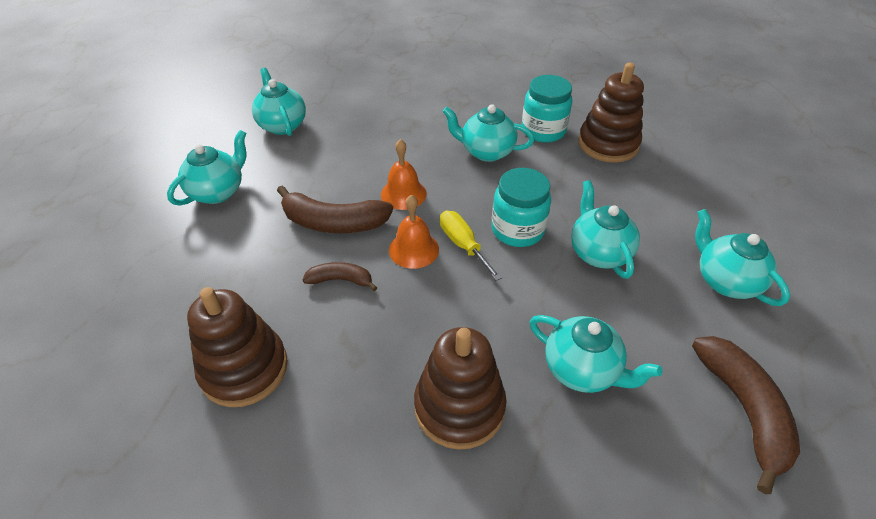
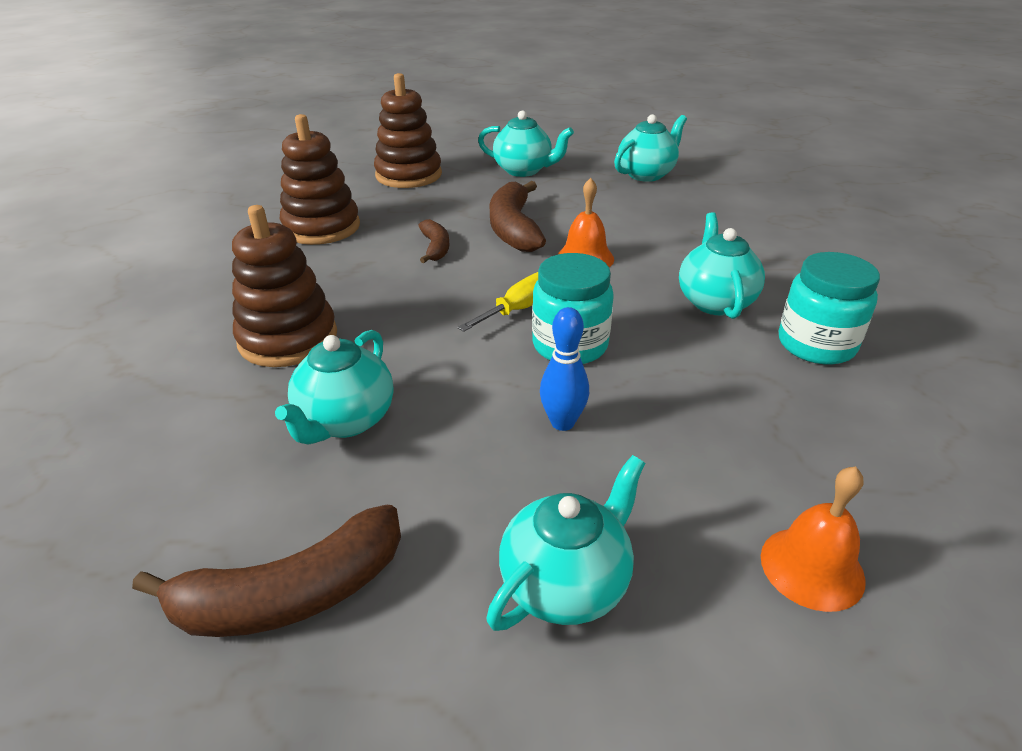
camera: 75 degrees right, 10 degrees down
orange bell [389,195,439,269] -> orange bell moved to [761,466,866,612]
turquoise teapot [571,180,640,279] -> blue bowling pin [540,307,589,431]
brown stacking toy [578,63,644,163] -> brown stacking toy moved to [374,73,442,188]

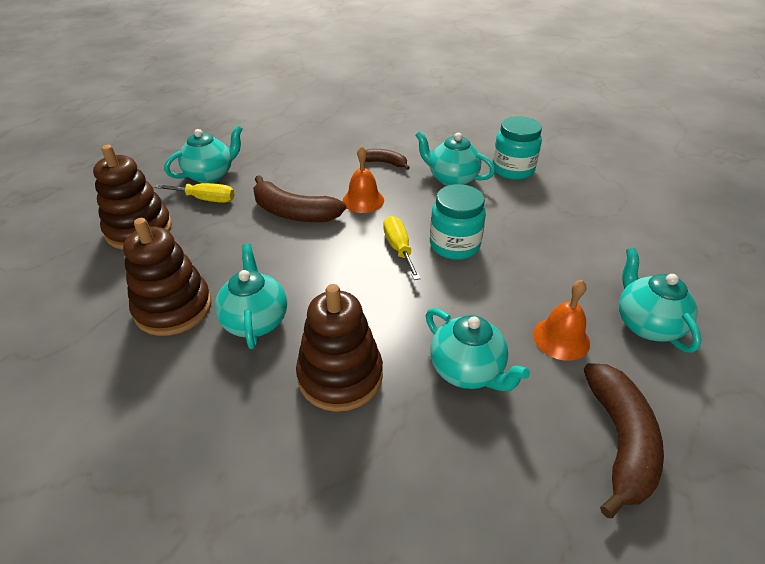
camera: 60 degrees left, 5 degrees up
brown banana [418,219,449,263] -> brown banana moved to [365,149,410,170]
blue bowling pin [540,307,589,431] -> none
turquoise teapot [614,114,687,182] -> turquoise teapot moved to [215,244,287,349]
orange bell [761,466,866,612] -> orange bell moved to [533,280,590,361]
none -> yellow screwdriver [154,183,235,203]

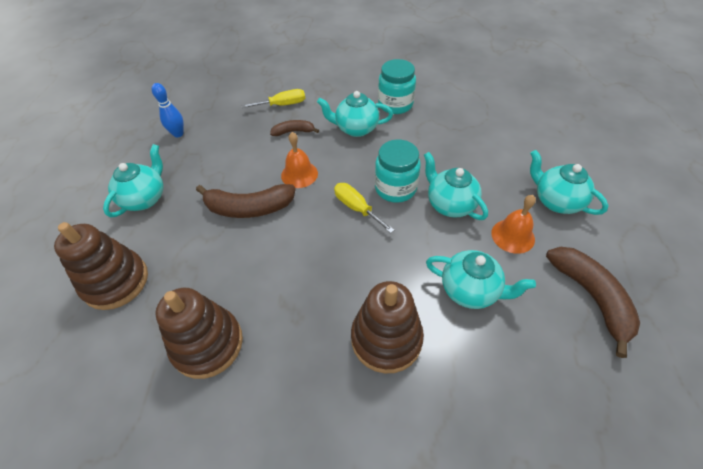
camera: 25 degrees left, 10 degrees up
yellow screwdriver [154,183,235,203] -> yellow screwdriver moved to [242,89,305,108]
turquoise teapot [215,244,287,349] -> turquoise teapot moved to [424,152,488,220]
none -> blue bowling pin [152,83,184,137]

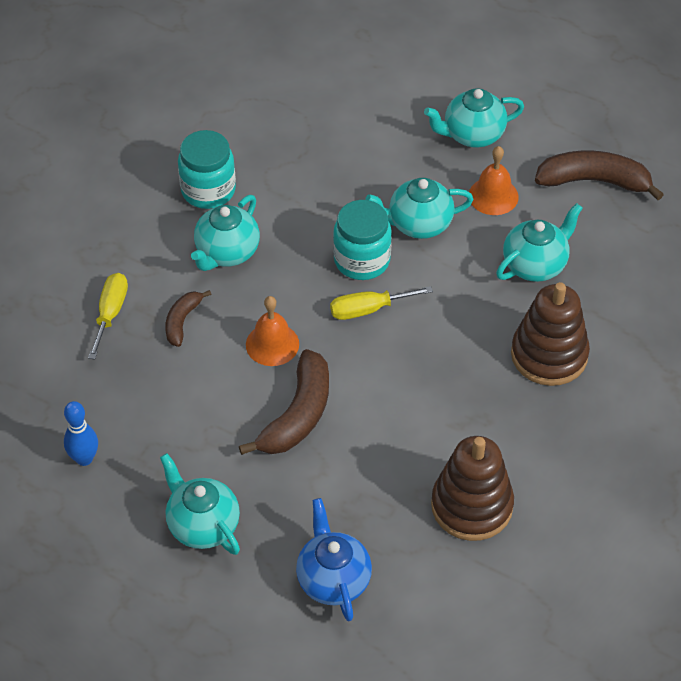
camera: 65 degrees left, 0 degrees up
brown stacking toy [54,222,148,310] -> blue teapot [296,498,372,621]

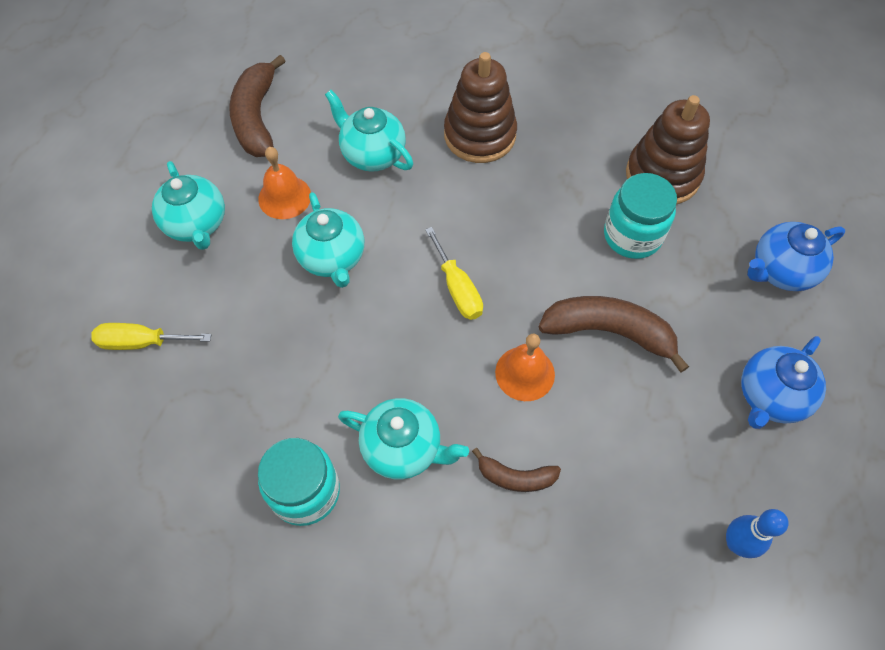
camera: 100 degrees left, 10 degrees up
yellow screwdriver [88,273,128,360] -> yellow screwdriver moved to [91,323,211,350]
turquoise teapot [160,453,240,555] -> blue teapot [741,336,826,429]
turquoise jar [333,200,392,280] -> turquoise jar moved to [604,173,677,259]

